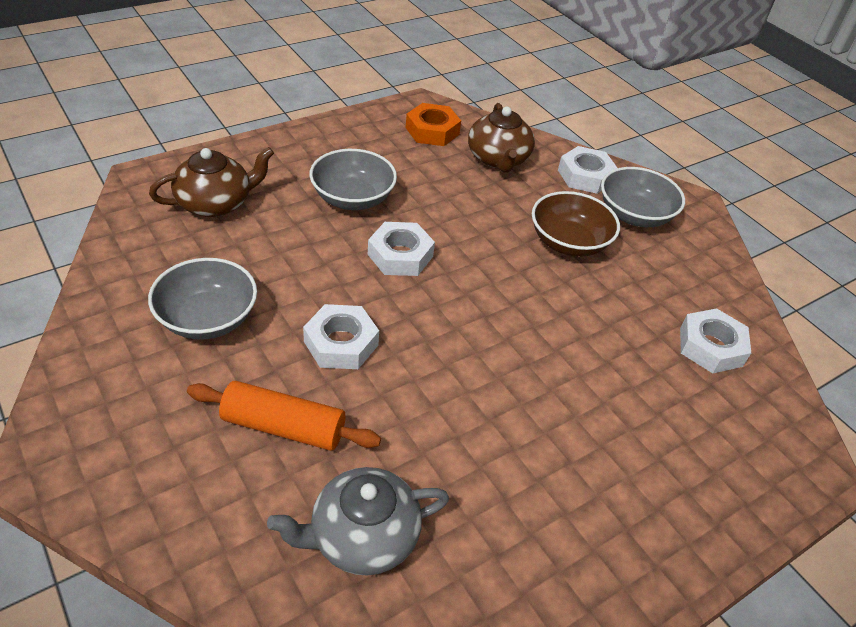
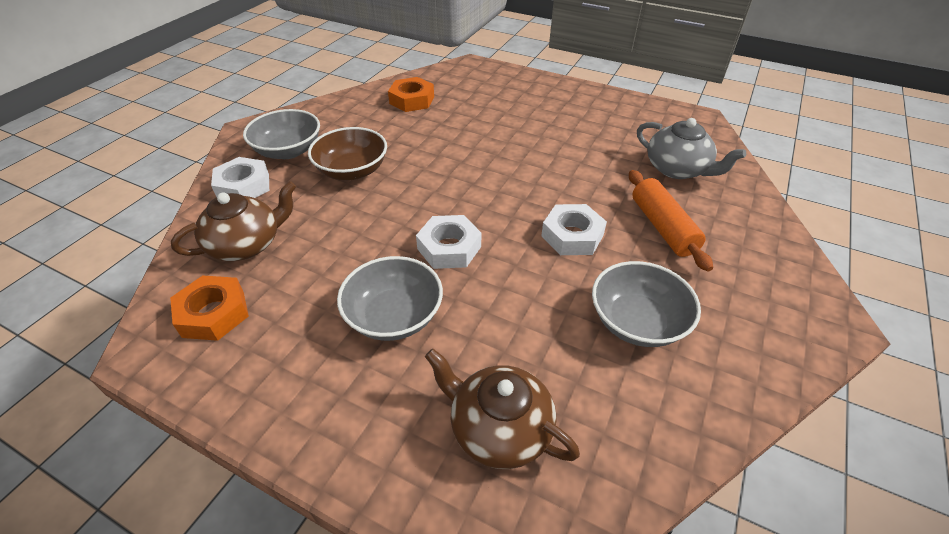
camera: 115 degrees left, 0 degrees up
white nut [680,308,751,373] -> orange nut [388,77,434,112]

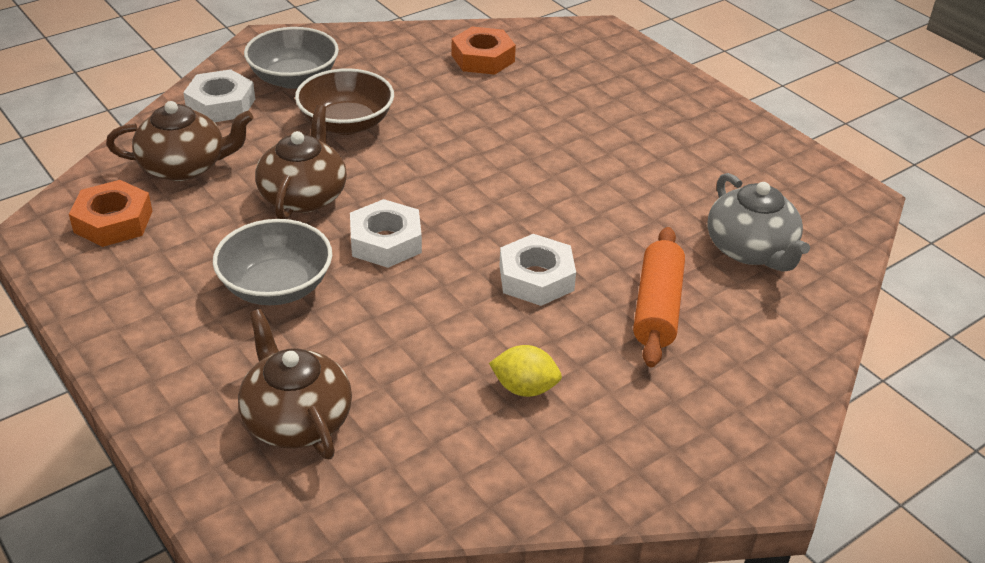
camera: 25 degrees right, 5 degrees down
grey bowl [592,261,701,347] -> yellow lemon [489,345,562,397]
none -> brown teapot [255,105,347,219]

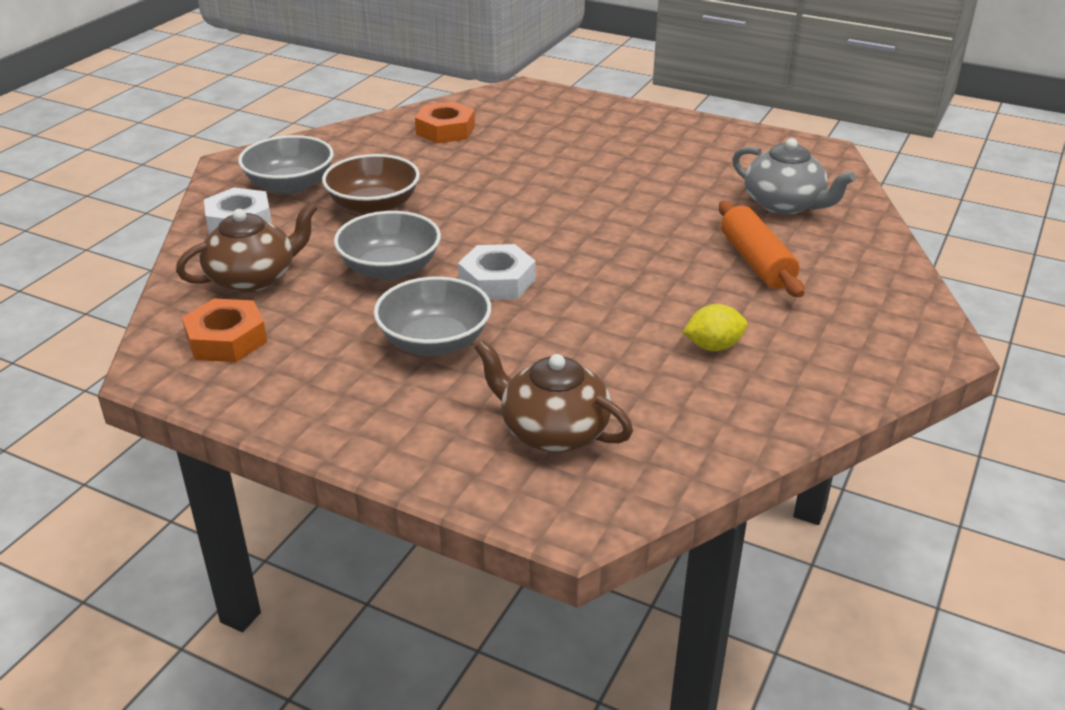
camera: 25 degrees left, 5 degrees down
brown teapot [255,105,347,219] -> grey bowl [334,211,441,280]
white nut [499,234,576,306] -> none

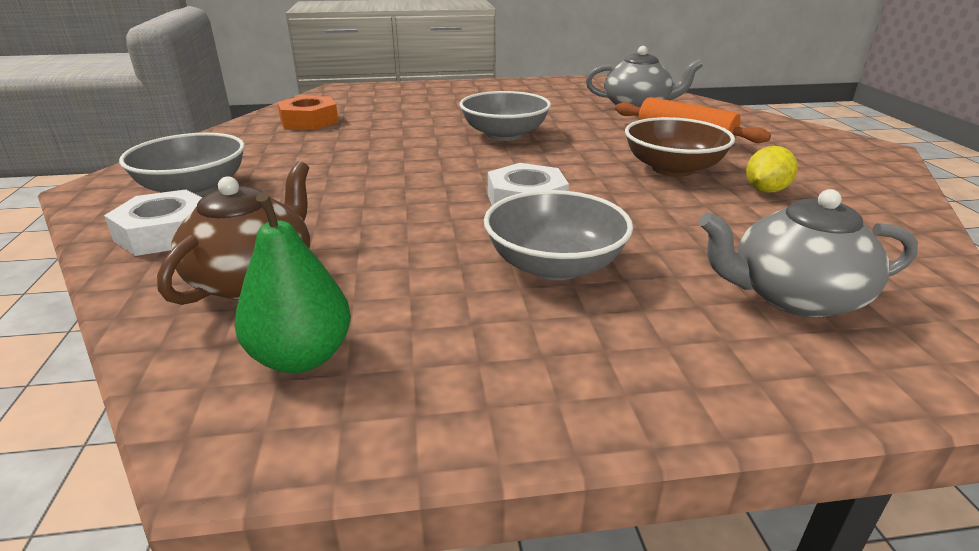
camera: 35 degrees left, 5 degrees down
orange nut [182,299,267,362] -> green pear [235,192,351,373]
brown bowl [322,154,420,215] -> brown bowl moved to [625,117,735,177]
grey bowl [334,211,441,280] -> grey bowl moved to [460,91,551,141]
brown teapot [474,340,633,452] -> grey teapot [699,189,918,318]

